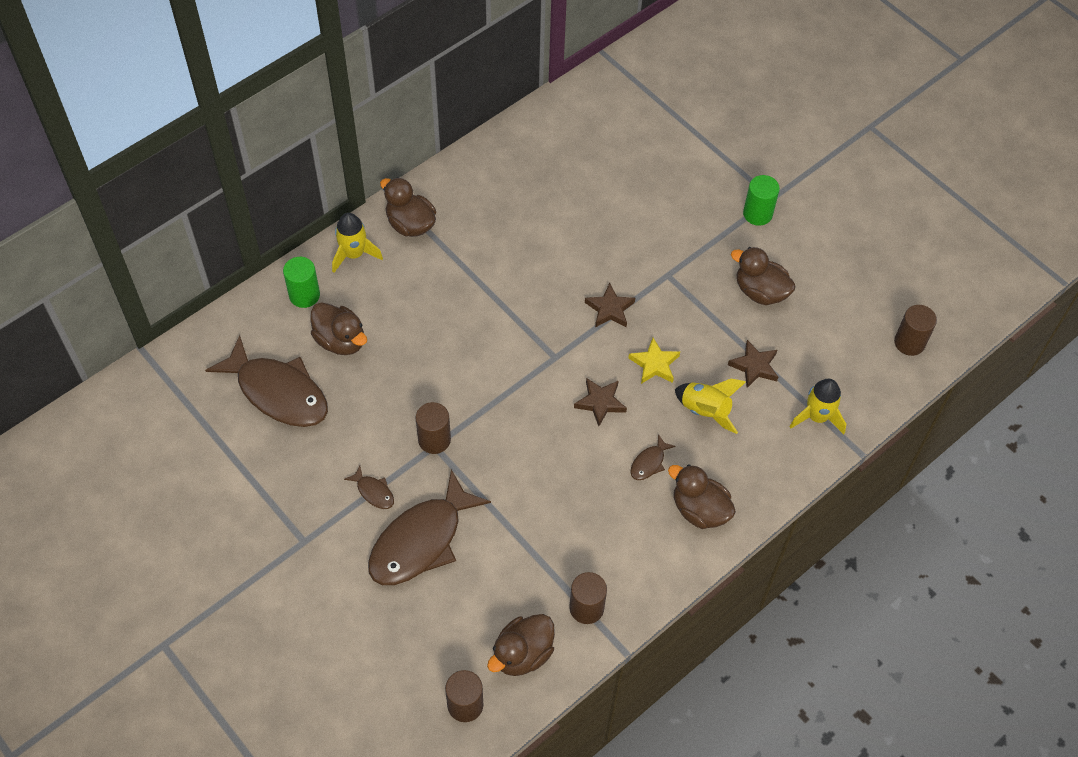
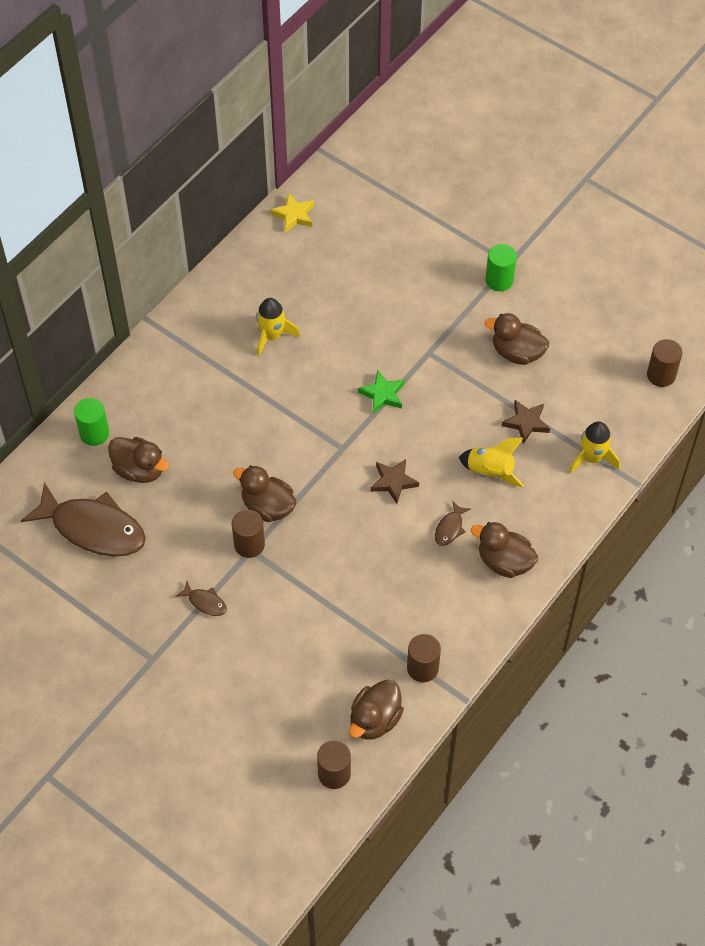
camera: 10 degrees left, 0 degrees up
yellow rocket [332,213,383,273] -> yellow rocket moved to [256,298,300,356]
brown fish [368,470,491,585] -> none
brown duck [380,177,436,237] -> brown duck moved to [233,465,296,522]
brown star [585,283,635,328] -> green star [358,370,404,414]
yellow star [628,338,680,384] -> yellow star moved to [271,193,314,233]

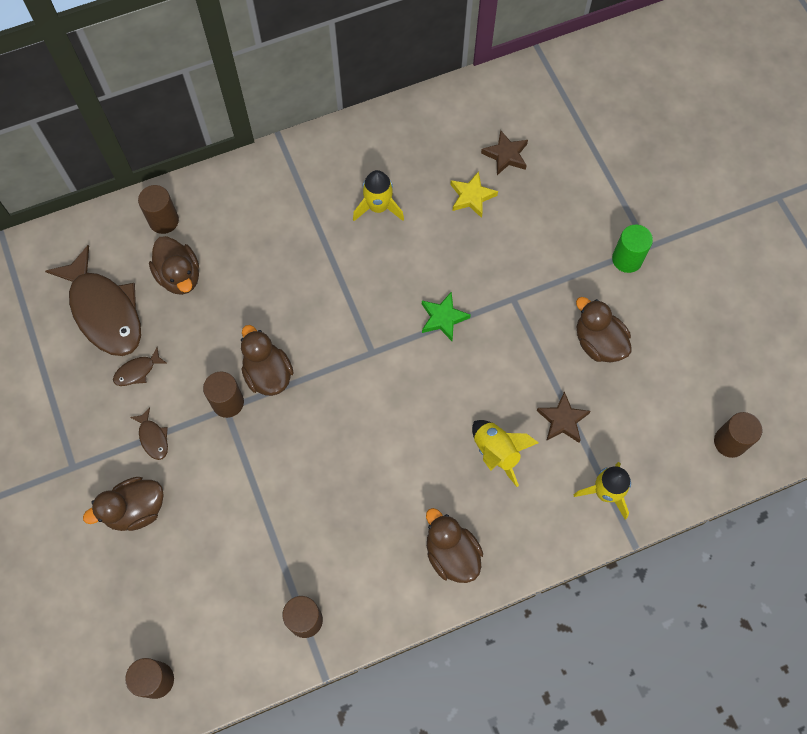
camera: 30 degrees right, 10 degrees up
green cylinder [74,398,109,446] -> brown cylinder [138,185,179,234]
yellow star [271,193,314,233] -> yellow star moved to [450,171,498,218]
brown duck [349,680,404,740] -> brown duck moved to [83,477,163,531]
brown star [370,459,419,504] -> brown star moved to [481,130,528,175]
brown fish [435,501,470,546] -> brown fish moved to [113,347,168,386]

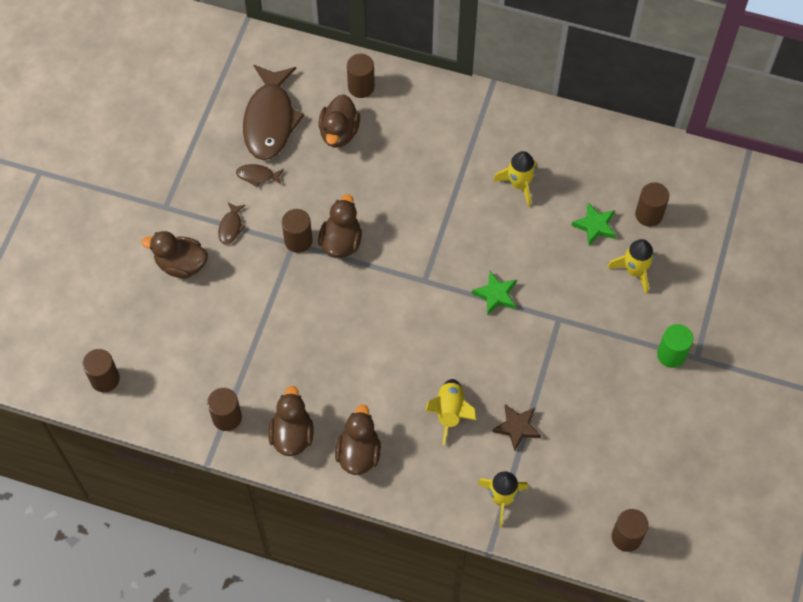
camera: 40 degrees right, 5 degrees down
yellow star [450,171,498,218] -> green star [571,203,616,245]
brown star [481,130,528,175] -> brown cylinder [635,182,669,227]
brown duck [576,297,631,362] -> brown duck moved to [268,386,314,456]
none -> yellow rocket [607,239,654,294]

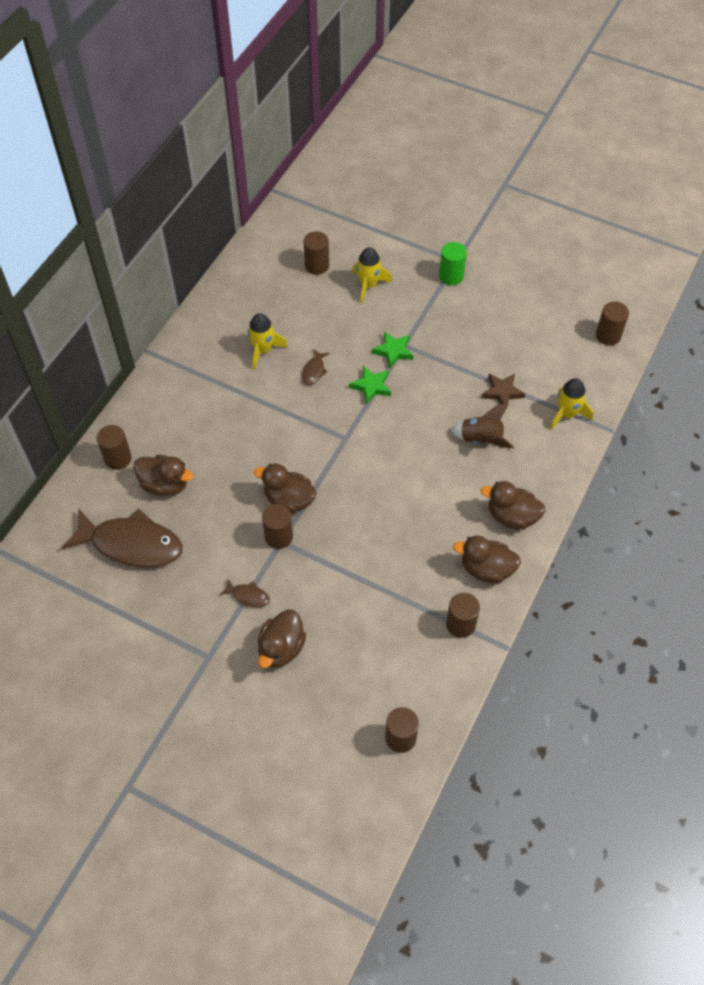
camera: 80 degrees left, 5 degrees down
brown fish [236,164,284,187] -> brown fish moved to [302,349,329,385]
yellow rocket [425,379,476,445] -> brown rocket [451,403,514,448]
green star [571,203,616,245] -> green star moved to [372,331,413,368]

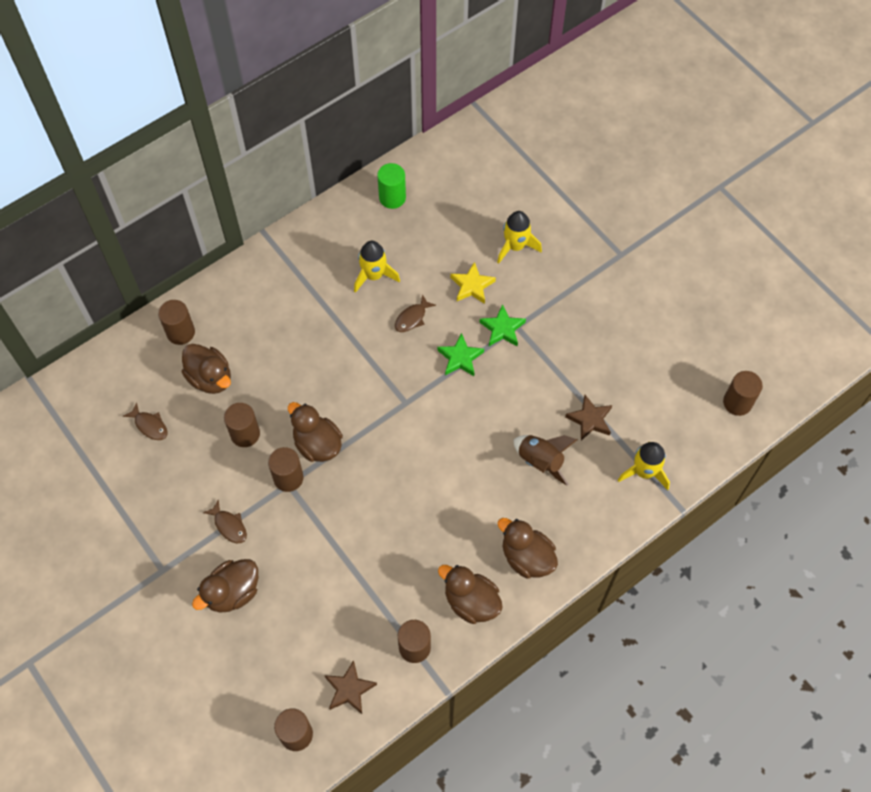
camera: 25 degrees right, 5 degrees up
brown fish [62,508,182,567] -> brown fish [123,402,167,440], size x0.42
brown cylinder [304,231,329,275] -> brown cylinder moved to [224,403,260,447]
green cylinder [439,242,467,285] -> green cylinder moved to [377,163,406,209]
none -> brown star [324,660,377,714]
none -> yellow star [450,262,496,304]

